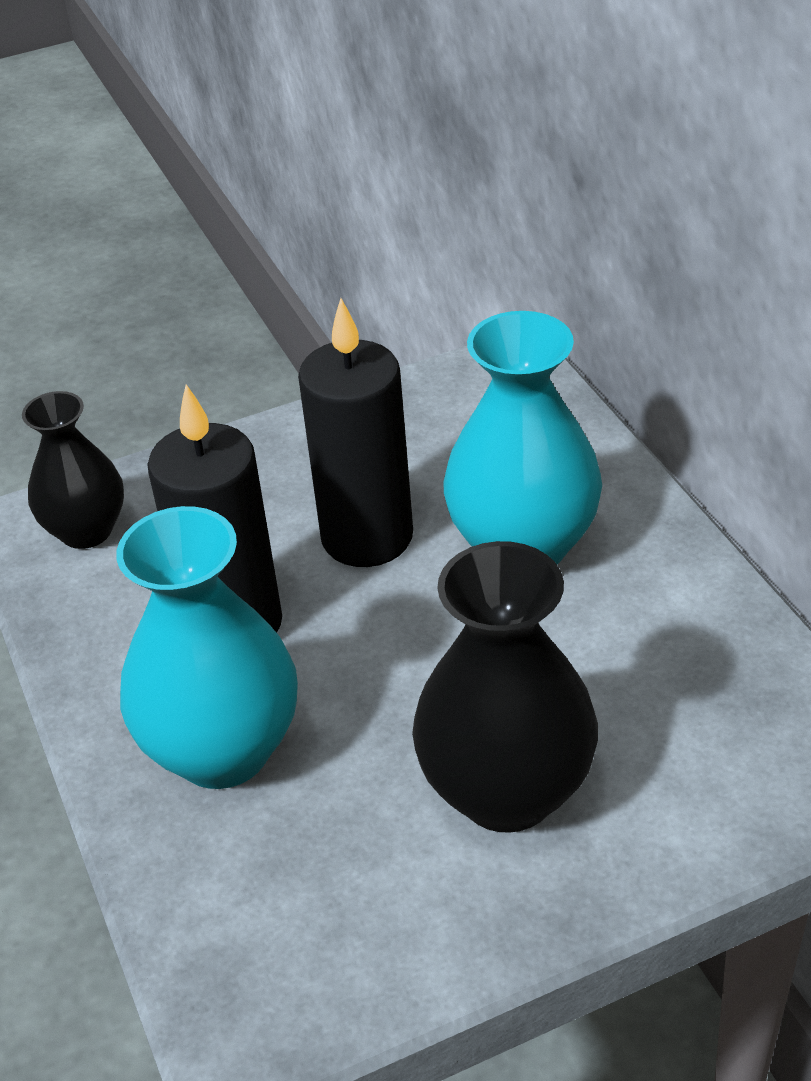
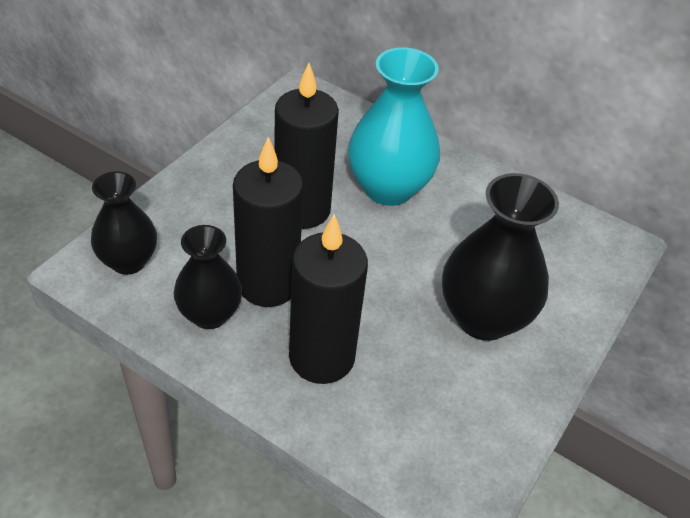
camera: 40 degrees left, 5 degrees up
turquoise vase [116,506,298,789] -> black candle [289,214,368,384]
none -> black vase [174,225,242,329]

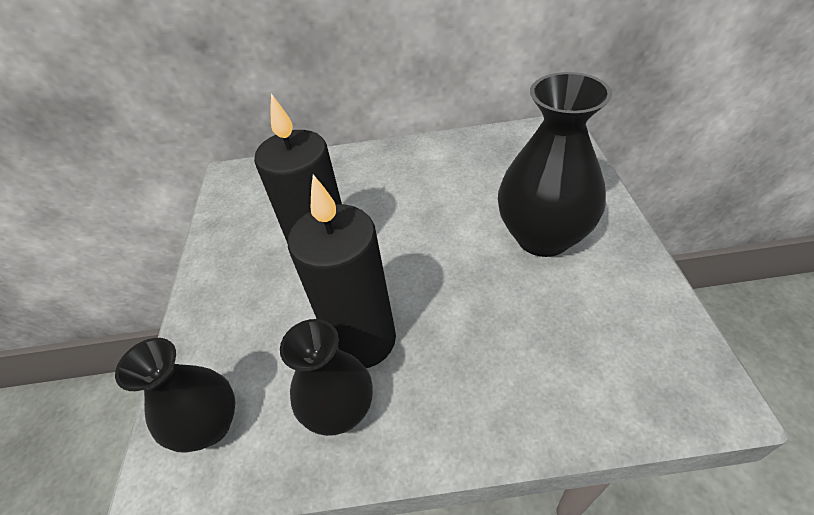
camera: 30 degrees left, 0 degrees up
black candle [289,214,368,384] -> none
turquoise vase [348,48,440,206] -> none

